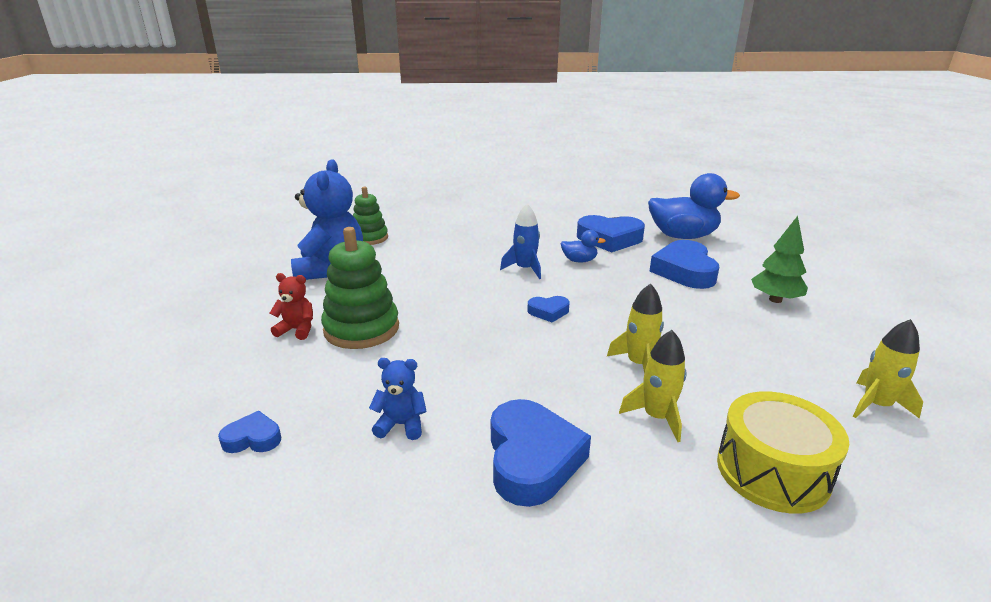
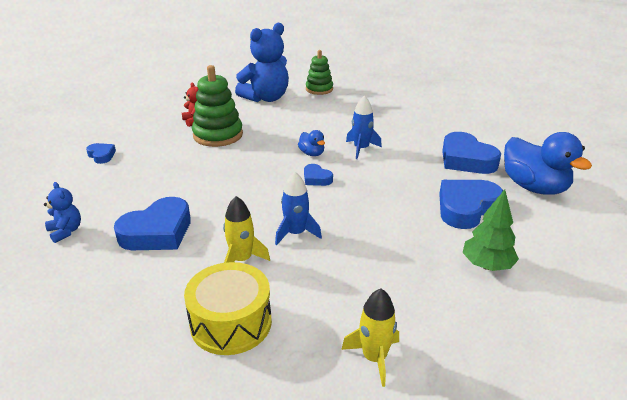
camera: 50 degrees right, 5 degrees up
blue teddy bear [369,358,427,440] -> blue teddy bear moved to [44,182,81,243]
blue duck [561,230,606,262] -> blue duck moved to [298,130,325,156]
yellow rocket [607,283,664,373] -> blue rocket [275,172,322,245]

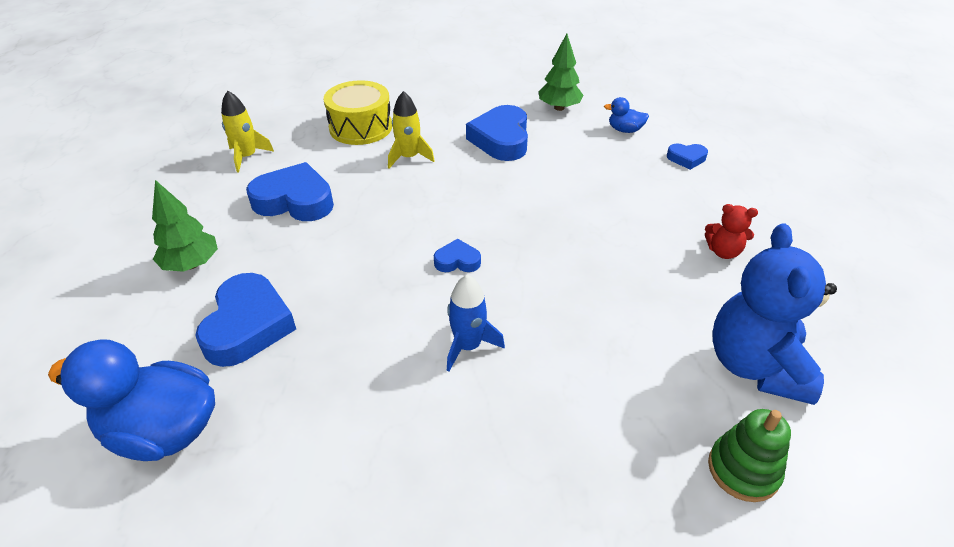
camera: 135 degrees right, 10 degrees up
blue teddy bear [44,182,81,243] -> green tree [539,34,584,111]
green stacking toy [192,65,243,147] -> none
blue rocket [275,172,322,245] -> none
blue duck [298,130,325,156] -> blue duck moved to [604,97,649,133]
blue heart [442,132,501,174] -> blue heart moved to [246,162,334,221]

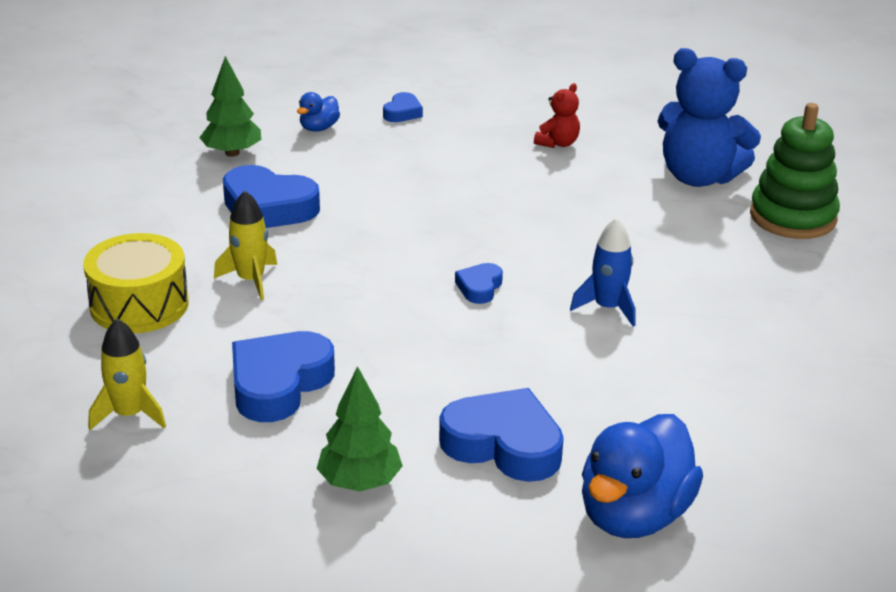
camera: 70 degrees left, 10 degrees down
green stacking toy [708,409,791,502] -> green stacking toy [750,103,840,239], size x1.53

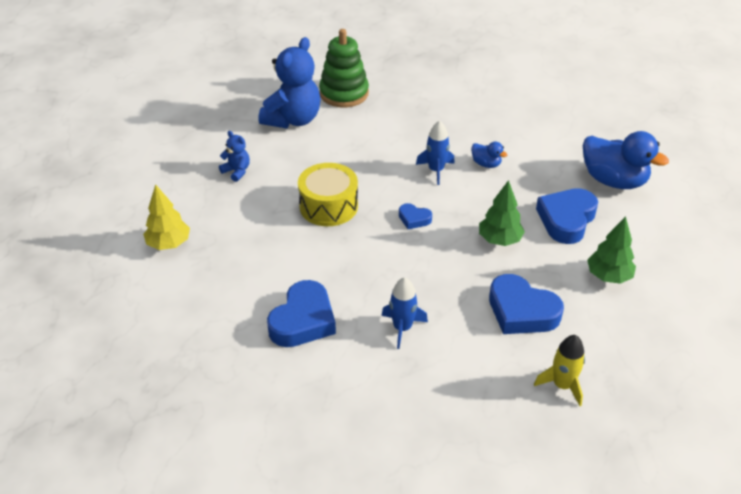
camera: 85 degrees left, 10 degrees up
yellow drum [83,233,189,333] -> yellow drum moved to [298,163,358,226]
green tree [199,56,261,157] -> green tree moved to [479,180,525,246]
yellow rocket [214,191,277,300] -> blue rocket [381,277,428,349]
blue duck [297,92,340,132] -> blue duck moved to [471,142,507,168]
blue heart [383,92,423,122] -> yellow tree [143,184,190,250]
red teddy bear [534,83,580,148] -> blue teddy bear [219,131,250,182]

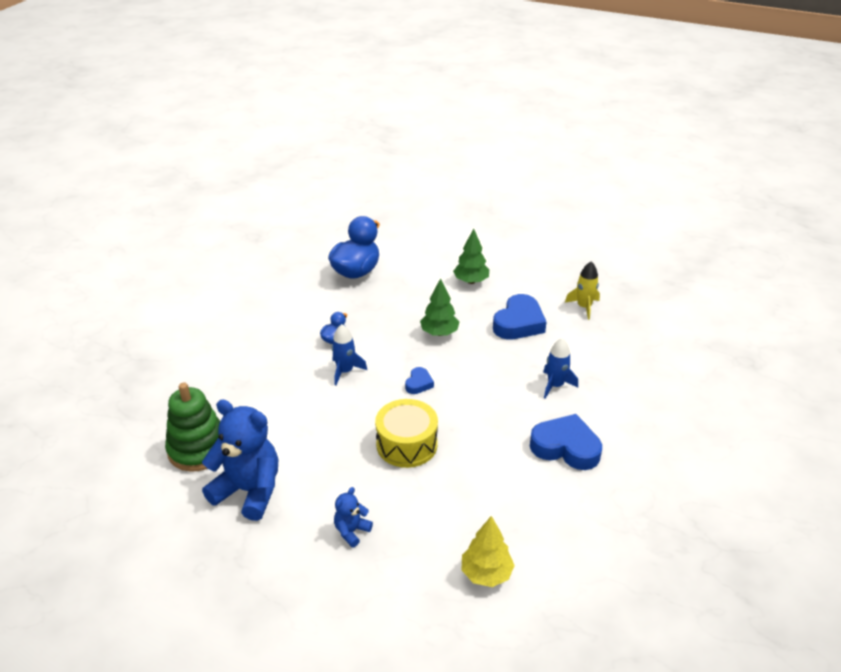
camera: 95 degrees left, 5 degrees down
blue heart [536,188,598,244] -> none

